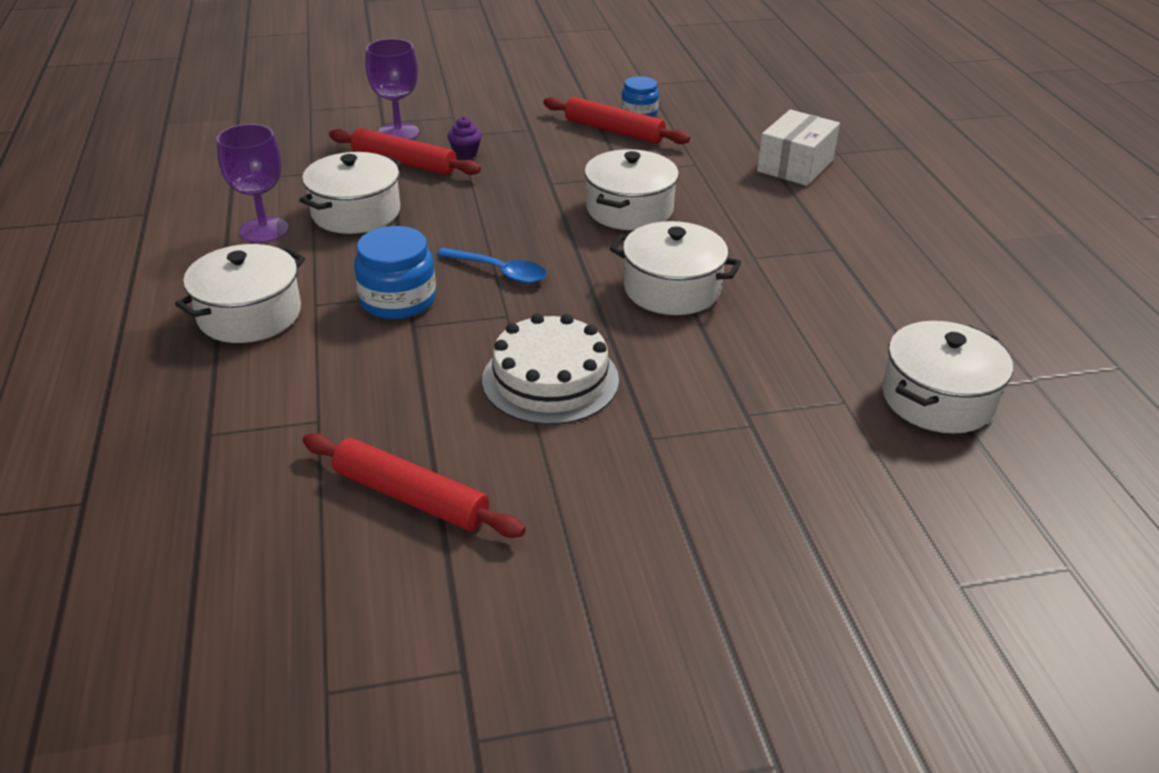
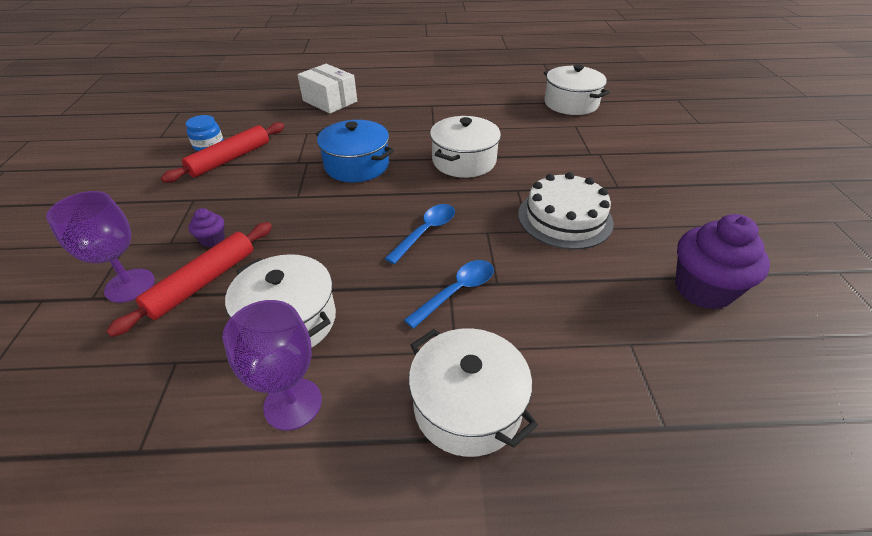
camera: 80 degrees left, 5 degrees up
red rolling pin [302,433,526,538] -> purple cupcake [675,214,770,310]
blue jar [354,226,436,319] -> blue spoon [404,260,494,329]
white pot [584,149,679,230] -> blue pot [315,120,394,182]

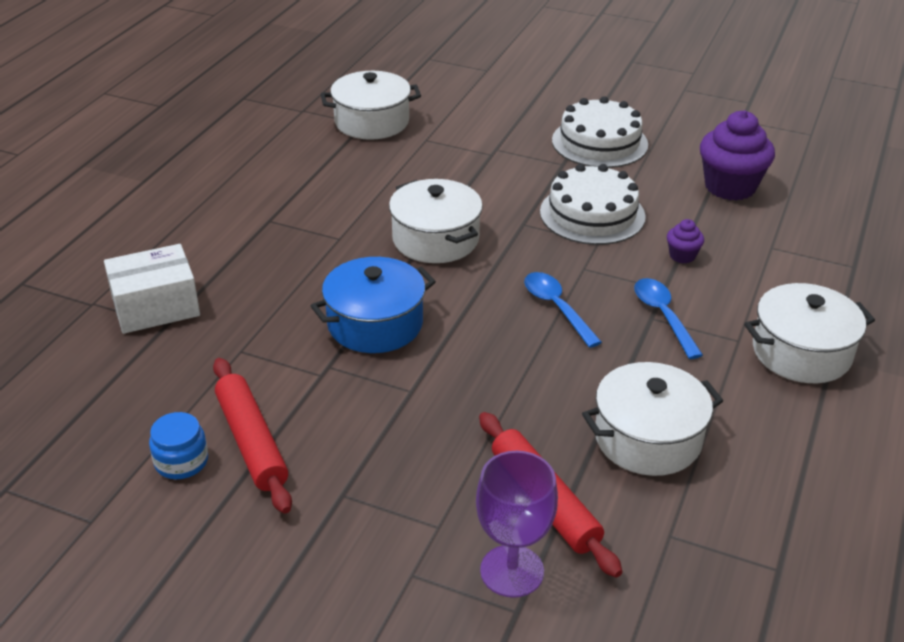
camera: 65 degrees left, 5 degrees down
purple cupcake [189,208,225,247] -> purple cupcake moved to [667,219,704,263]
purple goblet [222,300,322,431] -> none
none -> white cake [552,97,648,168]

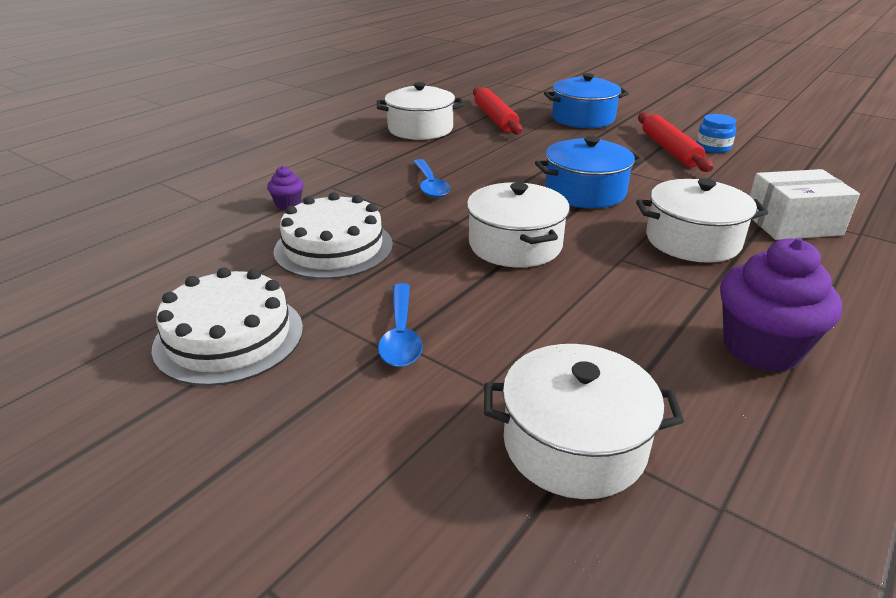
camera: 165 degrees left, 5 degrees down
purple goblet [476,451,558,598] -> none
blue spoon [634,278,703,359] -> blue spoon moved to [378,283,423,367]
purple cupcake [700,110,775,201] -> purple cupcake moved to [720,238,842,372]
white pot [744,283,875,383] -> white pot moved to [636,178,768,263]
none -> blue pot [544,73,629,128]

